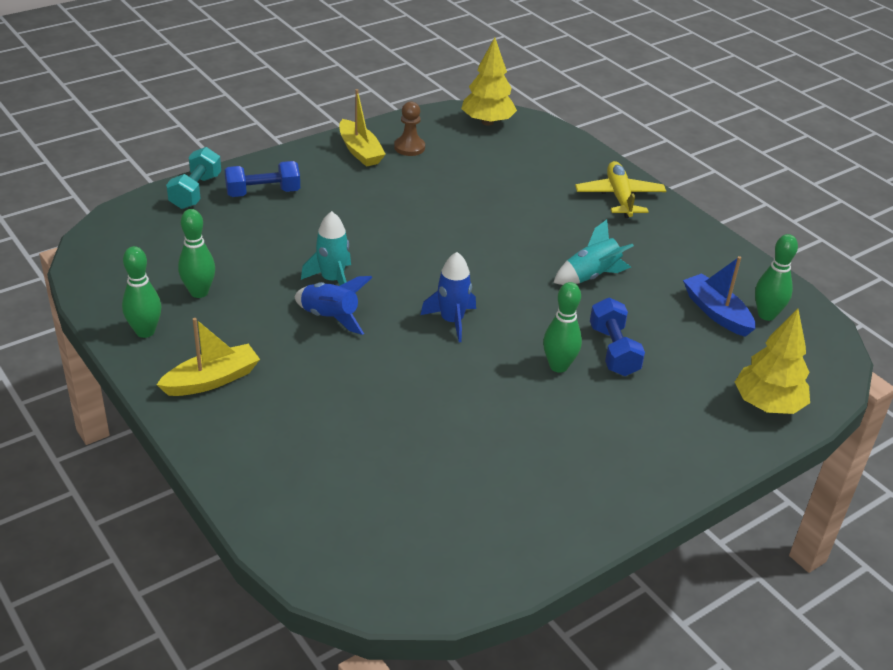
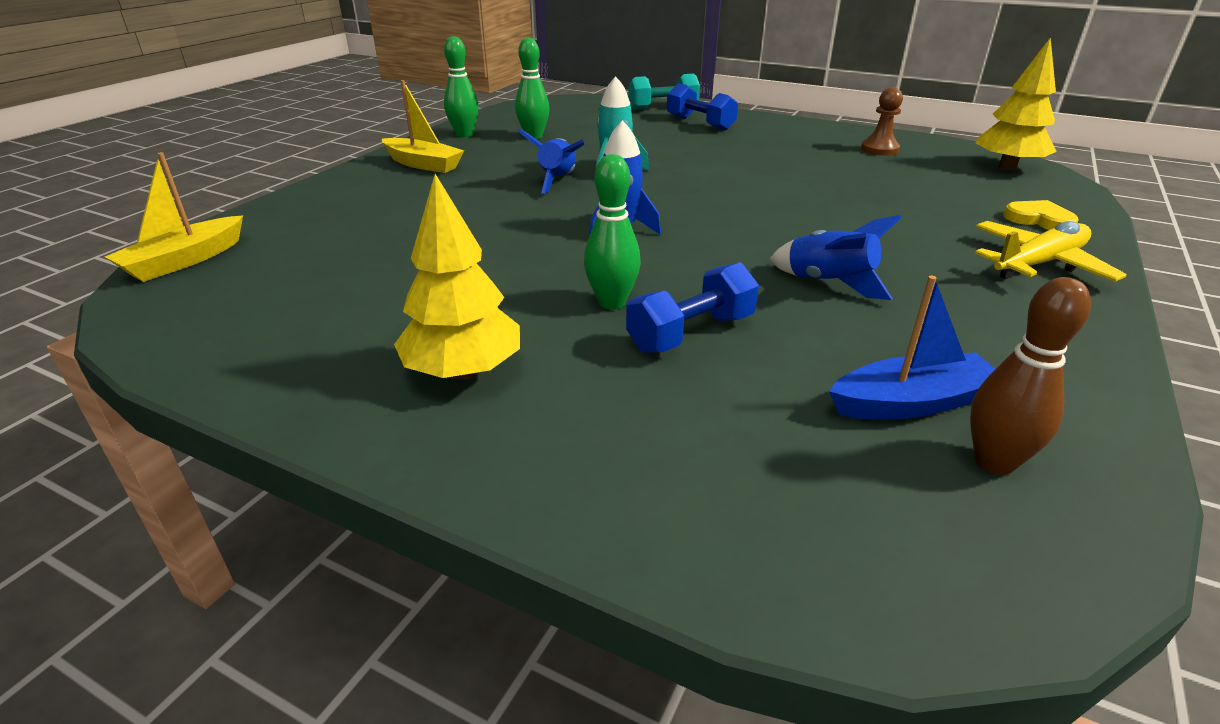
camera: 65 degrees right, 5 degrees down
yellow boat [339,89,386,167] -> yellow boat moved to [105,152,243,282]
turquoise rocket [553,220,634,285] -> blue rocket [769,215,902,300]
blue boat [683,256,756,337] -> blue boat turned 45 degrees clockwise [829,276,995,420]
yellow tree [735,309,810,414] -> yellow tree moved to [394,174,520,380]
green bowling pin [755,234,798,321] -> brown bowling pin [970,277,1091,475]
none -> yellow heart [1004,200,1079,230]

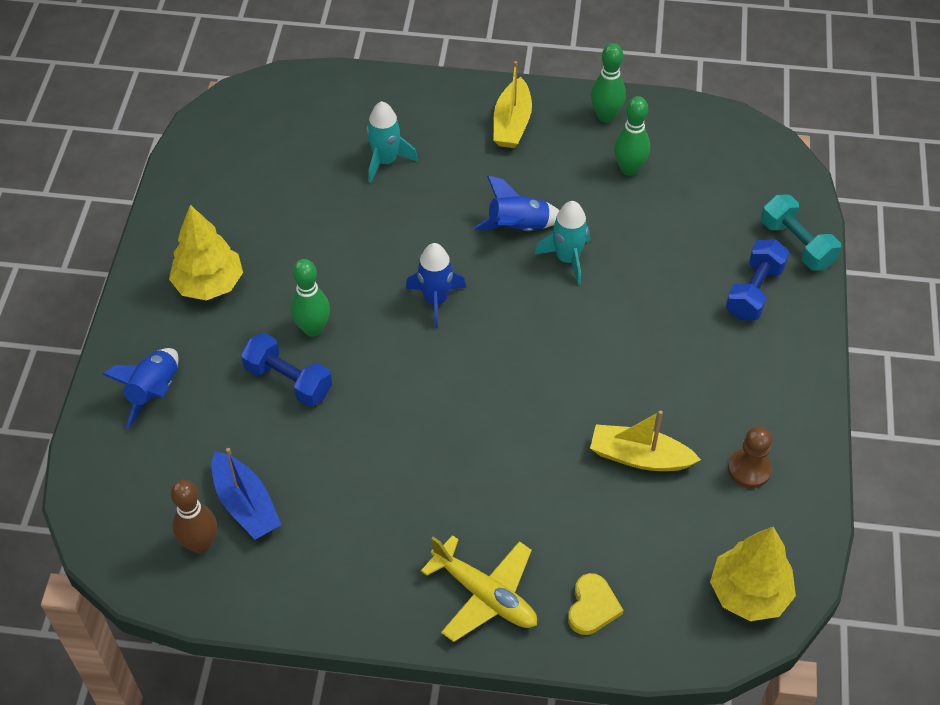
camera: 70 degrees right, 20 degrees up
yellow boat [105,152,243,282] -> yellow boat moved to [590,410,701,471]
blue rocket [769,215,902,300] -> blue rocket moved to [102,348,179,428]
none -> turquoise rocket [366,101,418,183]

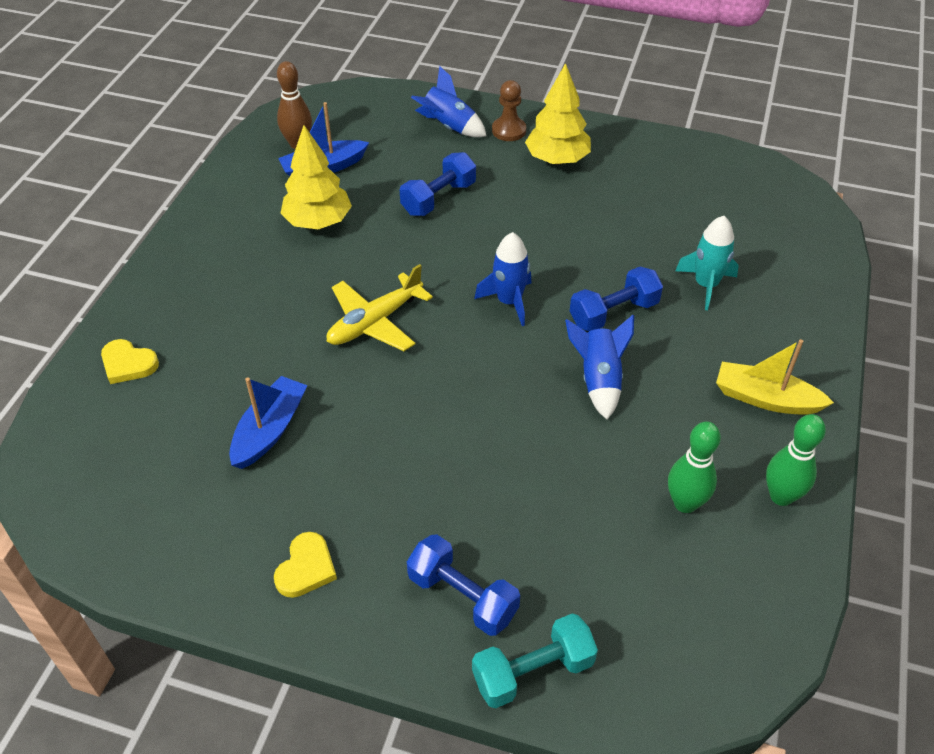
camera: 100 degrees right, 5 degrees down
green bowling pin [290,259,330,337] -> none
yellow plane [421,535,537,642] -> yellow plane moved to [327,264,433,351]
turquoise rocket [534,201,590,285] -> none
yellow boat [590,410,701,471] -> blue boat [229,376,307,469]
yellow tree [710,527,796,621] -> yellow tree moved to [280,125,352,229]
brown pawn [728,426,772,488] -> brown pawn moved to [492,80,526,141]
none -> yellow heart [274,532,337,598]
none -> blue dumbbell [570,266,663,331]

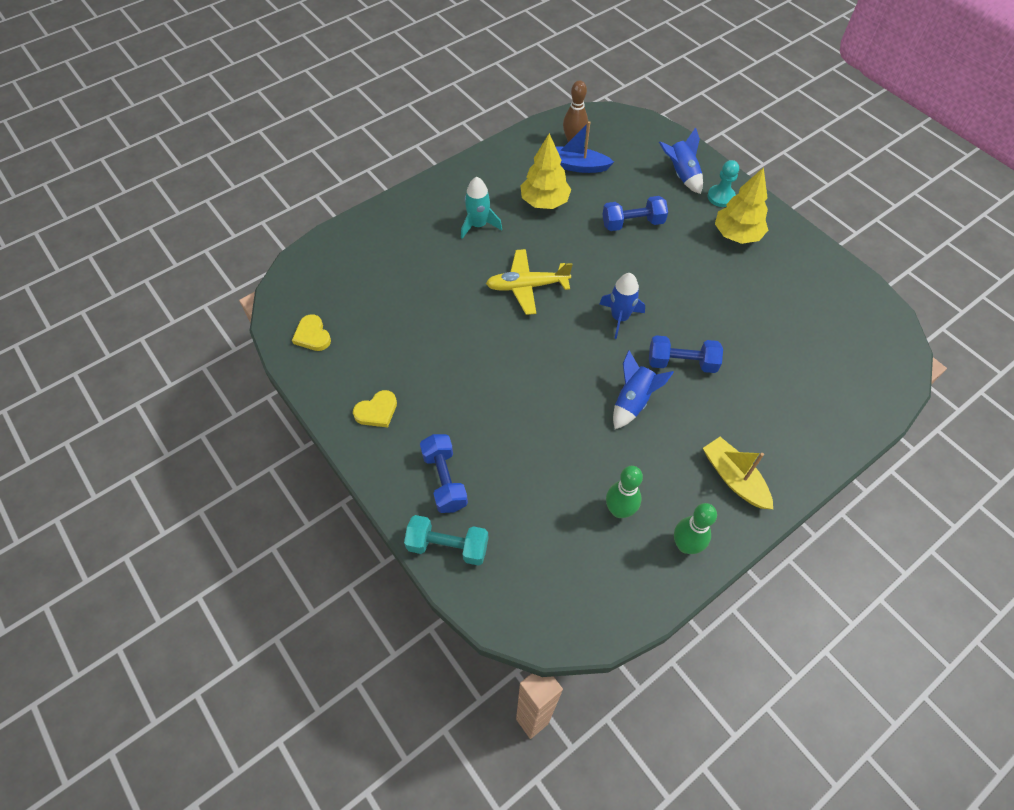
camera: 35 degrees right, 10 degrees up
yellow heart [101,339,159,384] -> yellow heart moved to [292,314,331,351]
blue boat [229,376,307,469] -> none
brown pawn [492,80,526,141] -> turquoise pawn [708,160,739,207]
turquoise rocket [676,216,739,310] -> turquoise rocket moved to [461,177,502,239]

